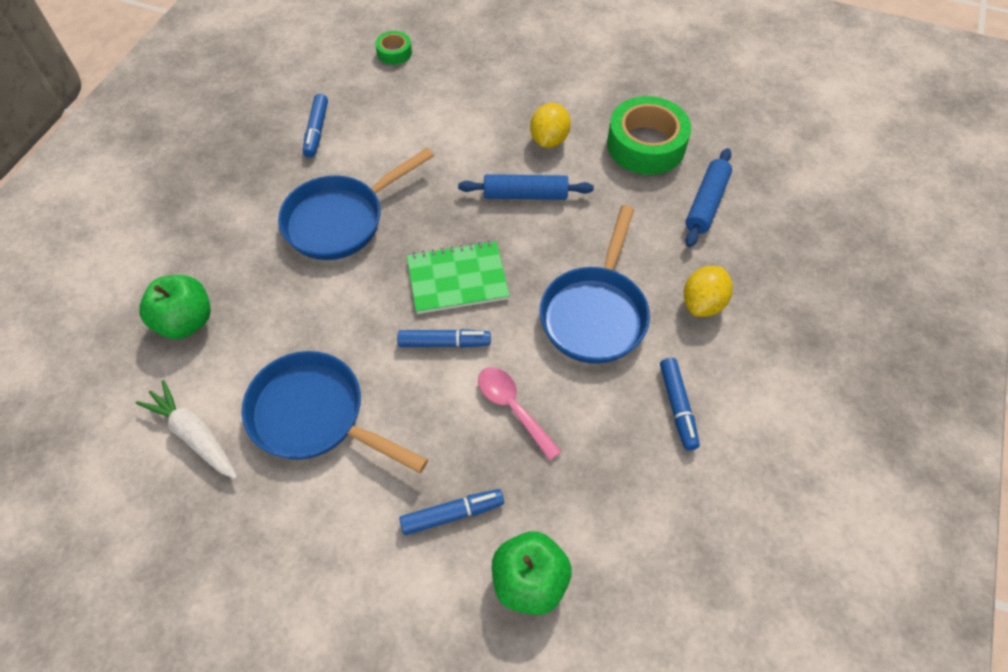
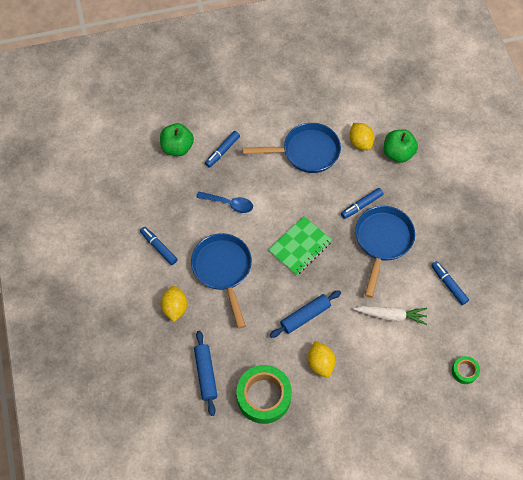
camera: 145 degrees right, 5 degrees up
white carrot [136,380,237,479] -> white carrot moved to [353,306,427,325]
blue marker [397,329,491,348] -> blue marker moved to [341,188,383,219]
pink spoon [478,367,562,461] -> blue spoon [196,192,253,213]
none -> yellow lemon [349,123,374,150]

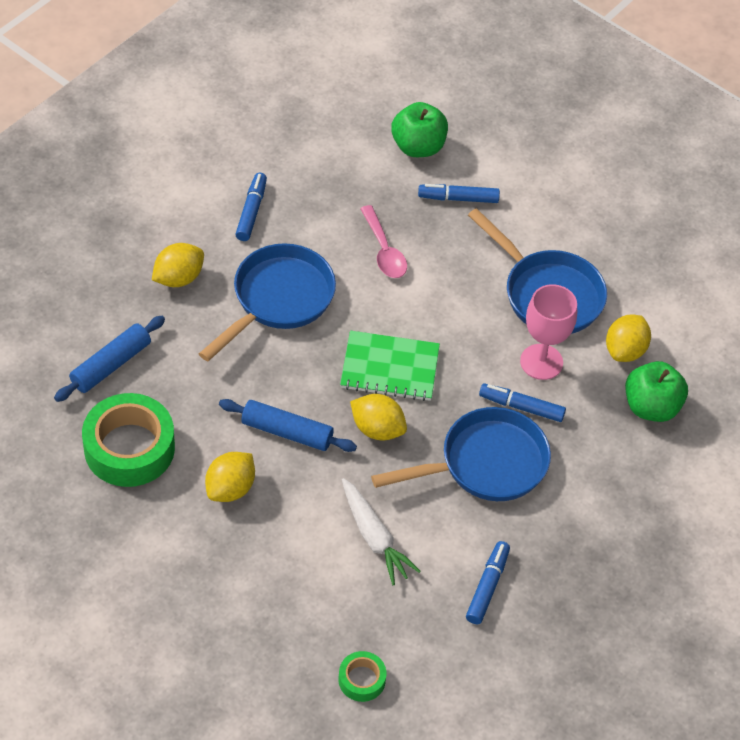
camera: 50 degrees right, 10 degrees down
blue spoon [196,192,253,213] -> pink spoon [360,205,407,278]
none -> yellow lemon [350,394,407,441]
none -> pink goblet [520,284,577,380]

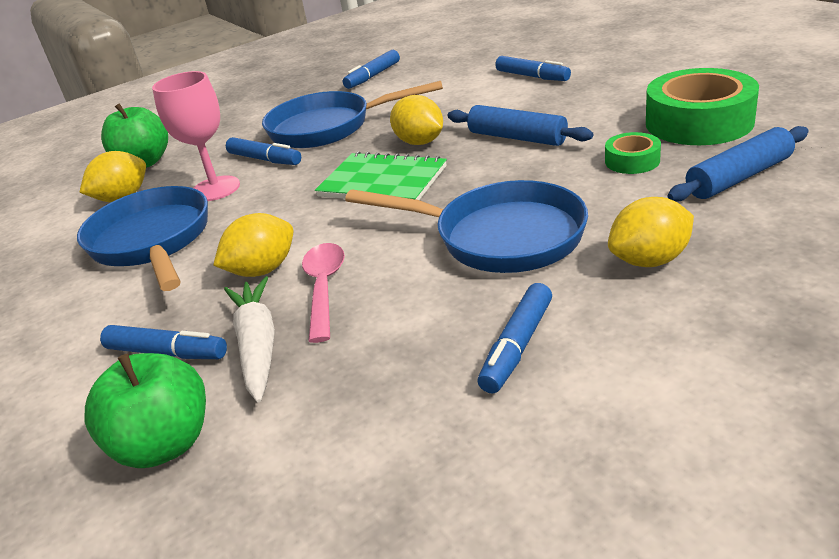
camera: 155 degrees left, 20 degrees down
blue pan [199,243,336,361] -> blue pan turned 120 degrees counterclockwise [345,180,588,273]
yellow lemon [205,452,255,502] -> yellow lemon moved to [213,213,293,277]
green tape [338,651,386,702] -> green tape moved to [605,132,661,174]
white carrot [342,478,421,585] -> white carrot moved to [224,276,275,403]
none -> blue marker [495,56,571,81]

